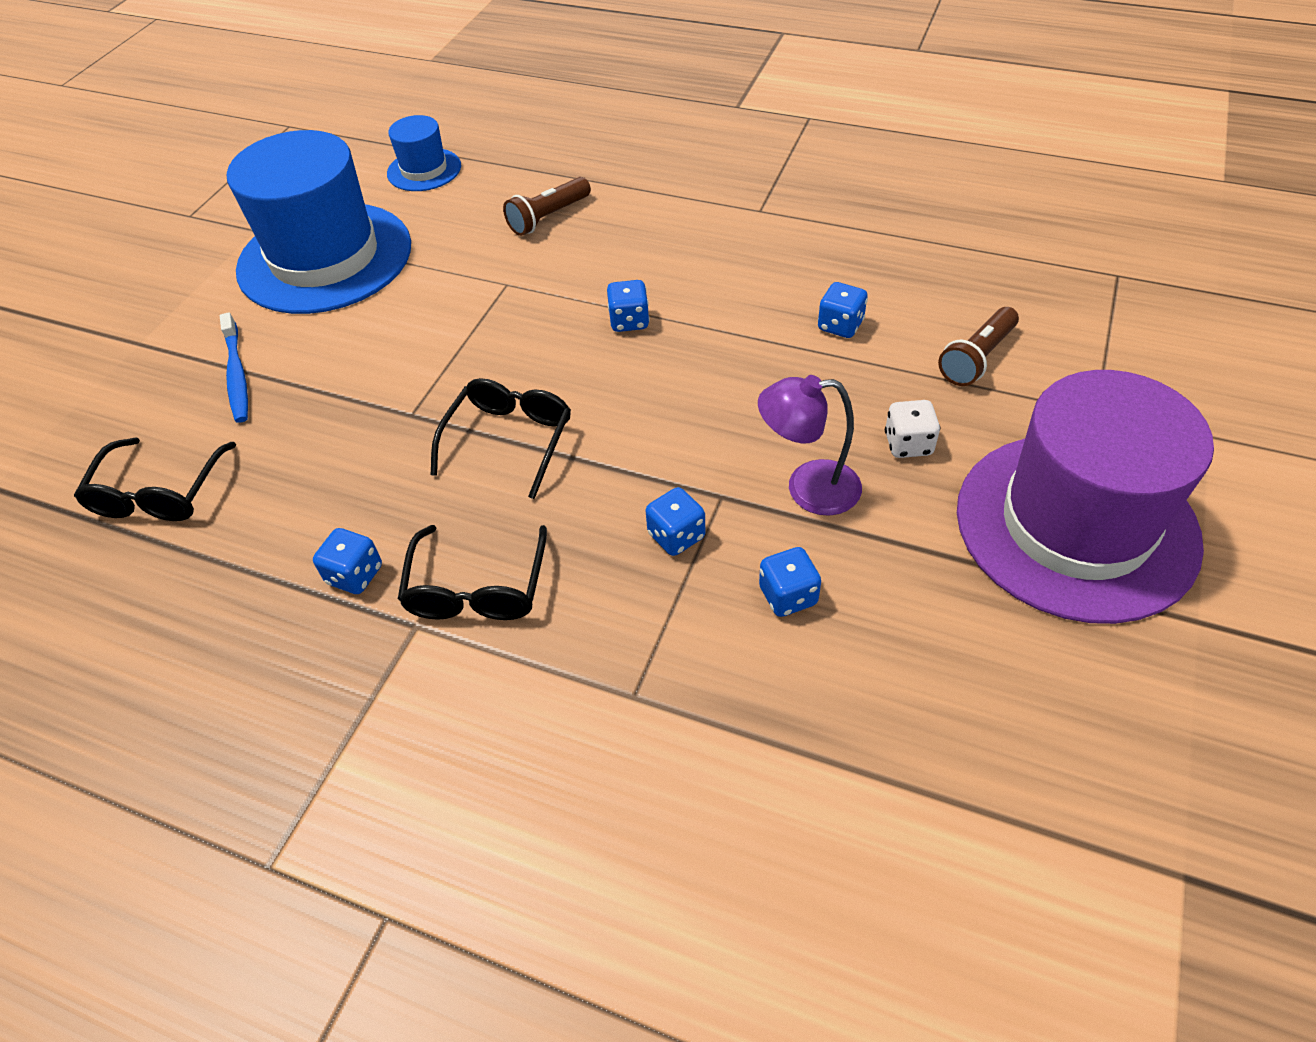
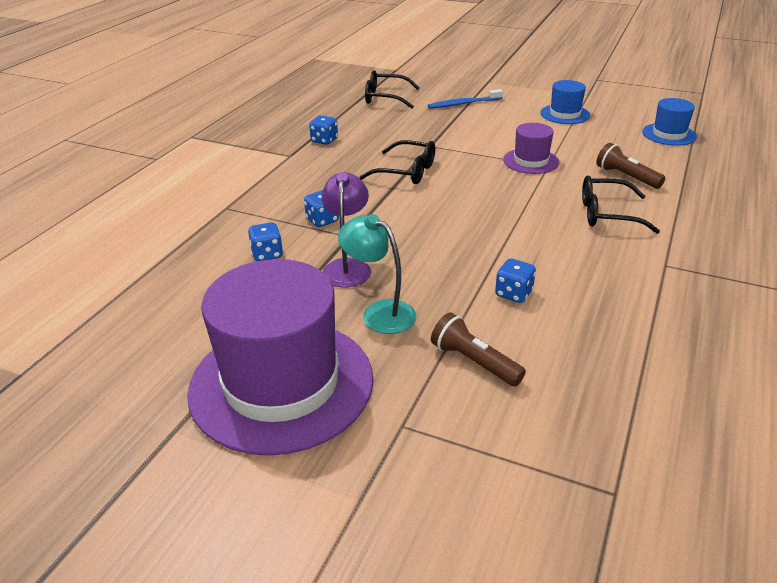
camera: 90 degrees right, 15 degrees down
blue hat [227,130,411,314] -> blue hat [540,80,590,124], size x0.47
black glasses [398,525,547,620] -> black glasses moved to [582,176,660,234]
blue dice [607,280,650,332] -> none
white dice [885,400,940,458] -> turquoise lamp [338,214,416,334]
none -> purple hat [503,123,559,174]

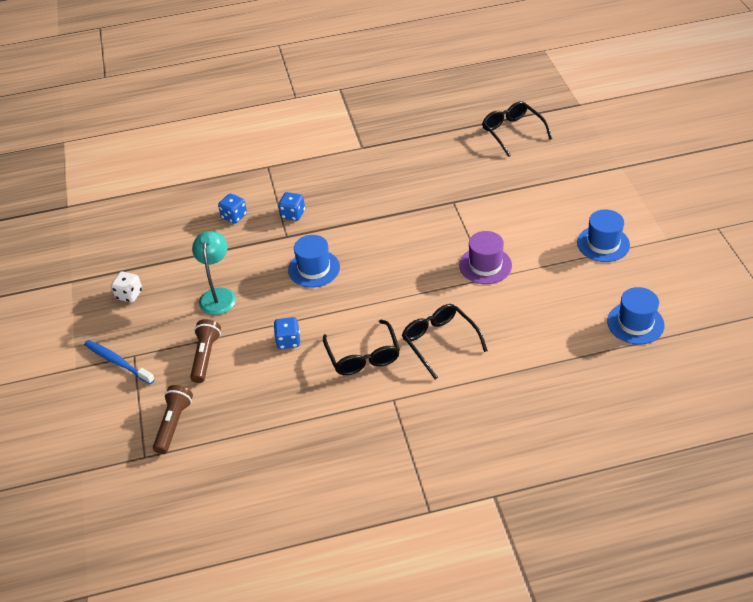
camera: 55 degrees right, 10 degrees up
purple hat [187,259,373,456] -> white dice [111,272,142,303]
blue dice [309,115,338,145] -> none
purple lamp [321,172,371,288] -> none
black glasses [359,140,435,184] -> black glasses moved to [323,320,400,375]
blue toothbrush [428,89,503,109] -> blue toothbrush moved to [84,340,155,385]
brown flashlight [596,143,665,189] -> brown flashlight moved to [153,385,193,454]
none -> blue hat [288,235,340,288]

